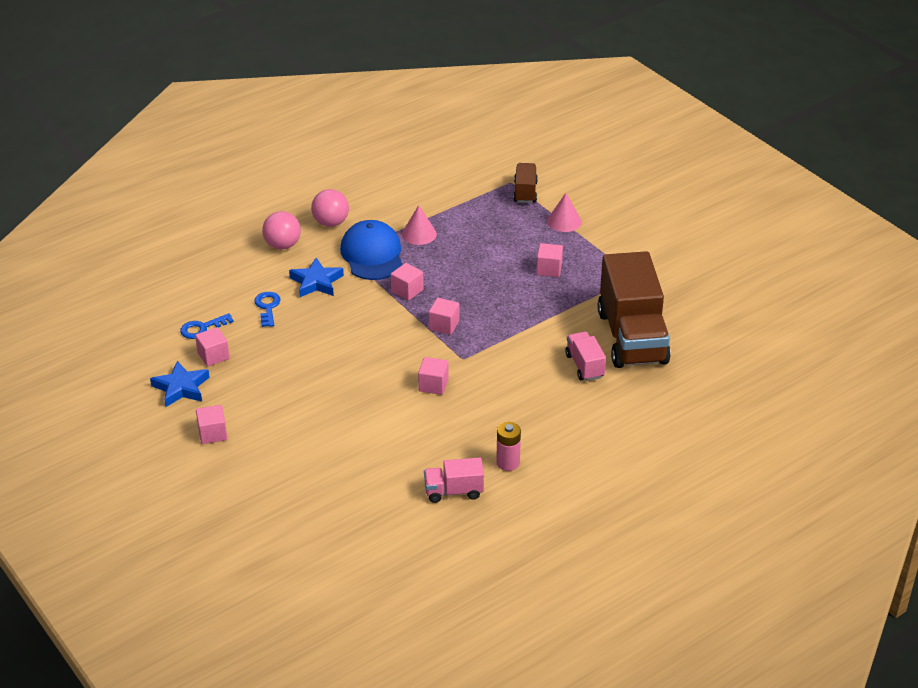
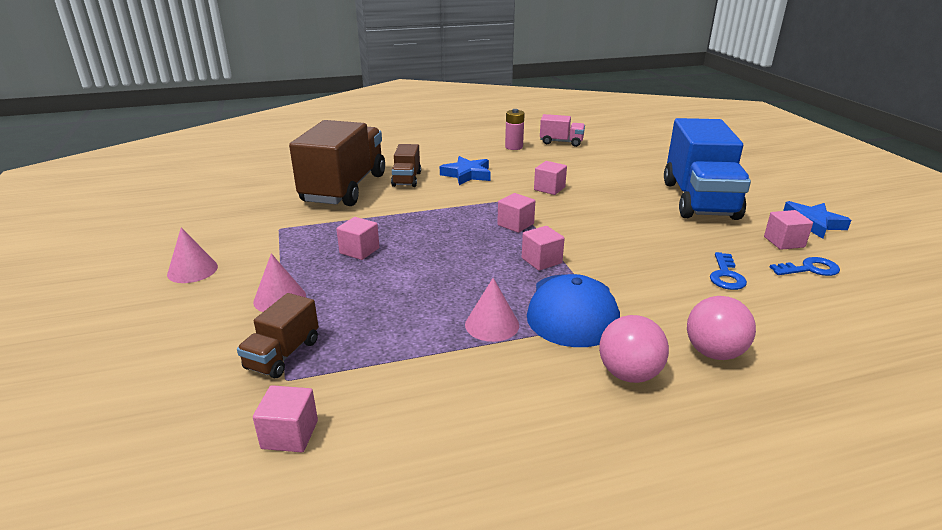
camera: 160 degrees left, 10 degrees down
pink cube [196,405,227,444] -> pink cube moved to [253,385,318,452]
blue star [289,258,344,297] -> blue star moved to [440,156,491,185]
pink truck [565,332,606,381] -> brown truck [391,144,421,187]
none -> pink cone [167,228,218,283]
none -> blue truck [664,118,751,220]

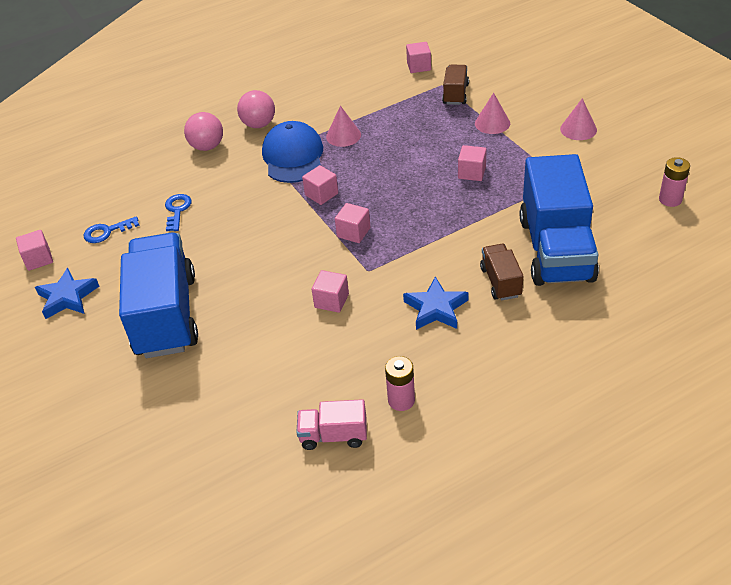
camera: 170 degrees right, 15 degrees up
brown truck [289,120,385,206] -> blue truck [520,154,599,286]
pink cube [764,210,813,250] -> pink cube moved to [16,230,53,271]
none -> pink battery [659,157,690,207]

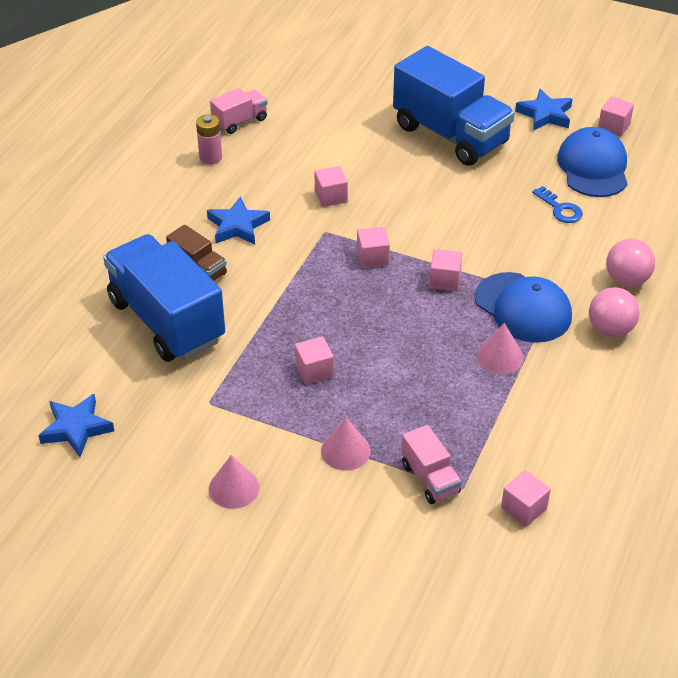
camera: 140 degrees right, 0 degrees up
blue key [83,216,140,243] -> blue cap [557,127,627,197]
brown truck [442,65,469,105] -> pink truck [401,425,462,504]
pink battery [659,157,690,207] -> blue star [38,394,114,457]

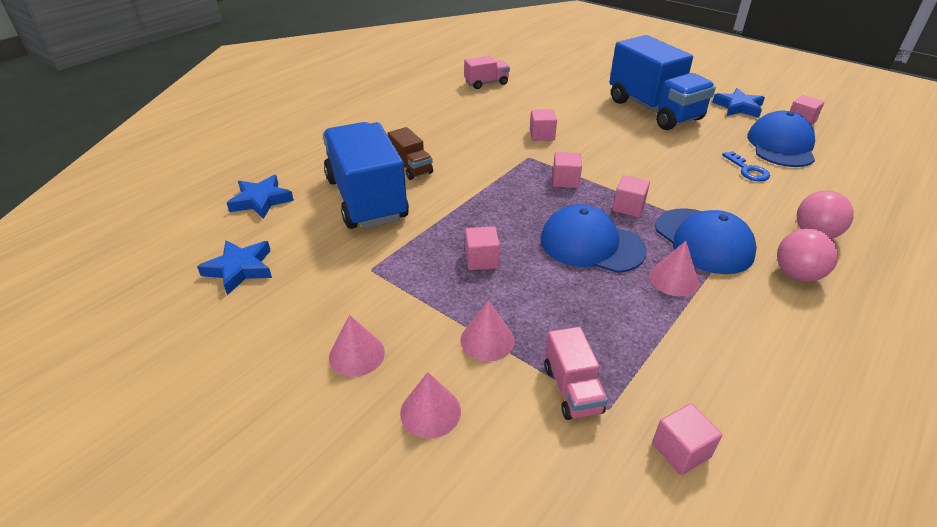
camera: 15 degrees right, 5 degrees down
pink battery [196,114,222,164] -> none
blue star [207,197,270,244] -> blue star moved to [227,175,294,219]
none -> pink cone [400,372,461,438]
none -> blue cap [540,204,647,273]

